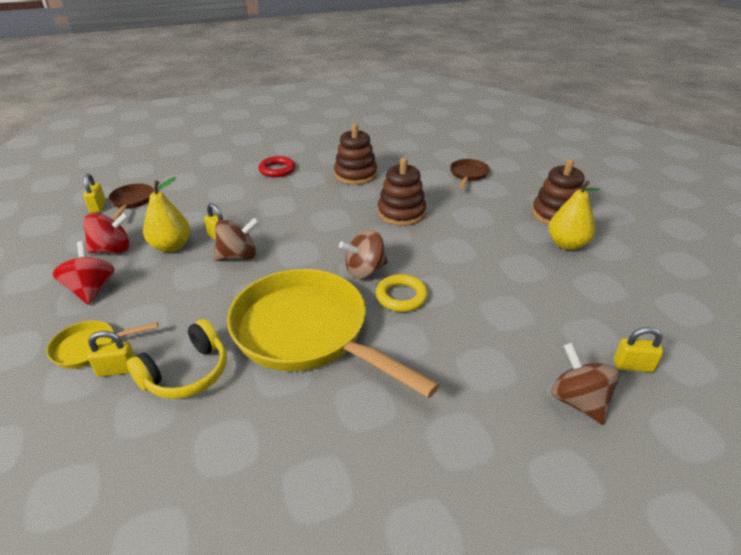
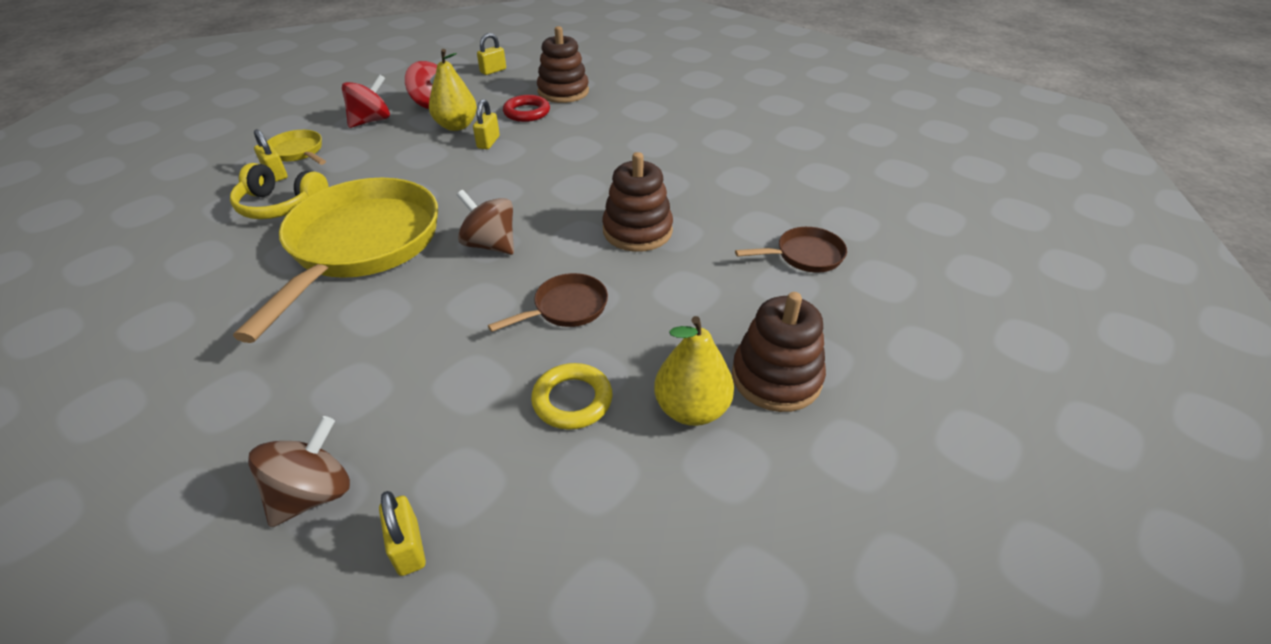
camera: 60 degrees right, 5 degrees up
brown pan [109,183,154,220] -> brown pan moved to [488,273,608,332]
brown spinning top [214,217,259,261] -> none
red ring [258,156,295,177] -> red ring moved to [503,95,550,122]
brown stacking toy [334,123,377,185] -> brown stacking toy moved to [537,26,589,103]
yellow ring [376,274,428,312] -> yellow ring moved to [531,363,613,430]

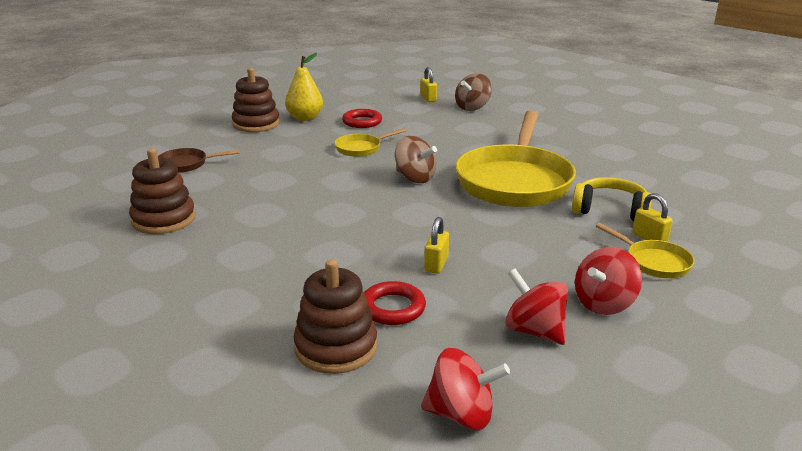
camera: 175 degrees left, 15 degrees down
yellow pear [429,49,477,131] -> none
yellow padlock [477,33,506,75] -> red spinning top [421,348,510,430]
brown pan [488,273,608,332] -> yellow pan [334,128,407,157]
yellow ring [531,363,613,430] -> red ring [342,109,382,128]
brown stacking toy [602,152,673,252] -> brown stacking toy moved to [129,149,195,234]

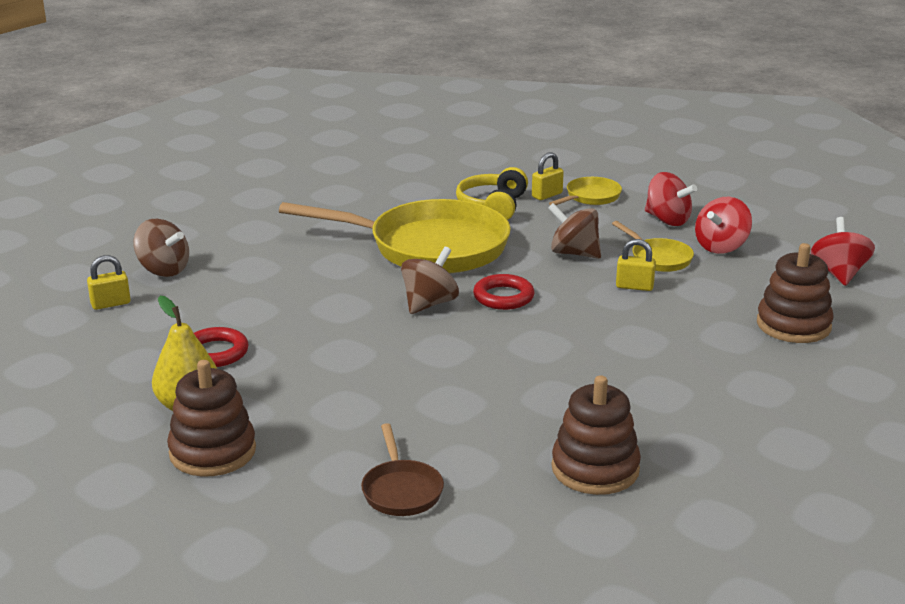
camera: 95 degrees left, 0 degrees up
yellow pan [334,128,407,157] -> yellow pan moved to [612,221,694,272]
red ring [364,281,426,325] -> red ring moved to [473,274,535,310]
none -> brown spinning top [548,203,601,259]

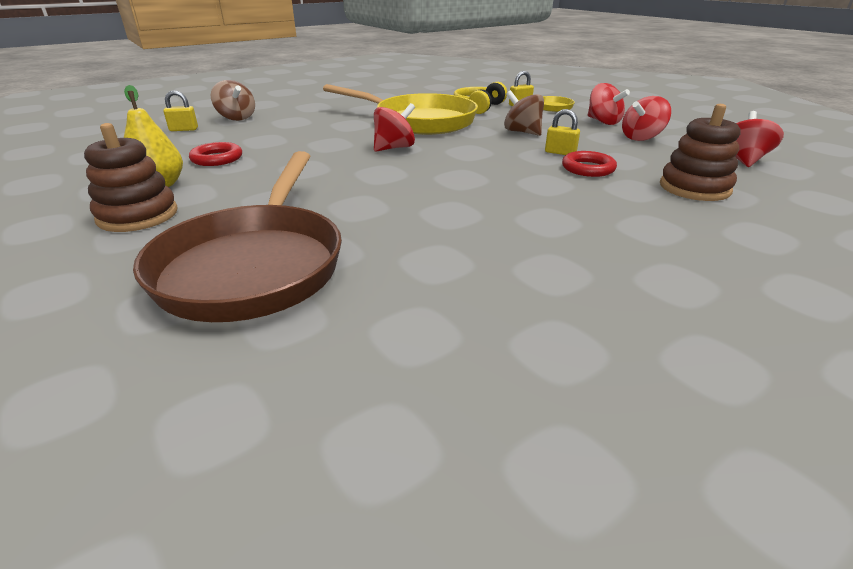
camera: 15 degrees right, 5 degrees up
brown pan [361,423,444,516] -> brown pan [133,151,342,322], size x2.30
brown spinning top [401,247,459,314] -> red spinning top [374,103,415,152]
red ring [473,274,535,310] -> red ring moved to [562,151,617,177]
brown stacking toy [551,375,641,495] -> none
yellow pan [612,221,694,272] -> none

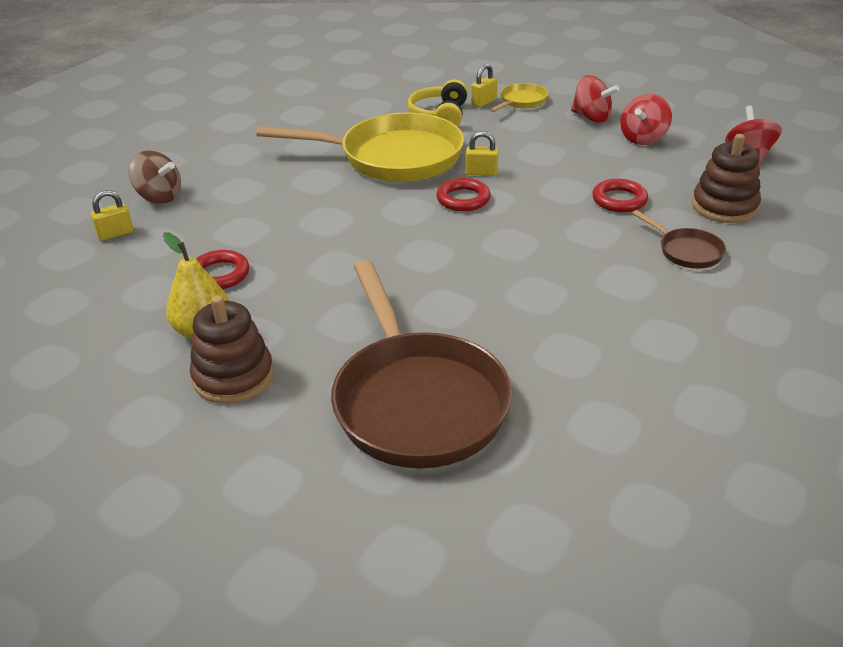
camera: 20 degrees left, 5 degrees up
red spinning top [374,103,415,152] -> none
brown spinning top [504,90,544,136] -> none
yellow padlock [545,109,580,155] -> yellow padlock moved to [466,131,499,176]
none -> red ring [436,178,491,211]
none -> brown pan [632,210,726,269]

